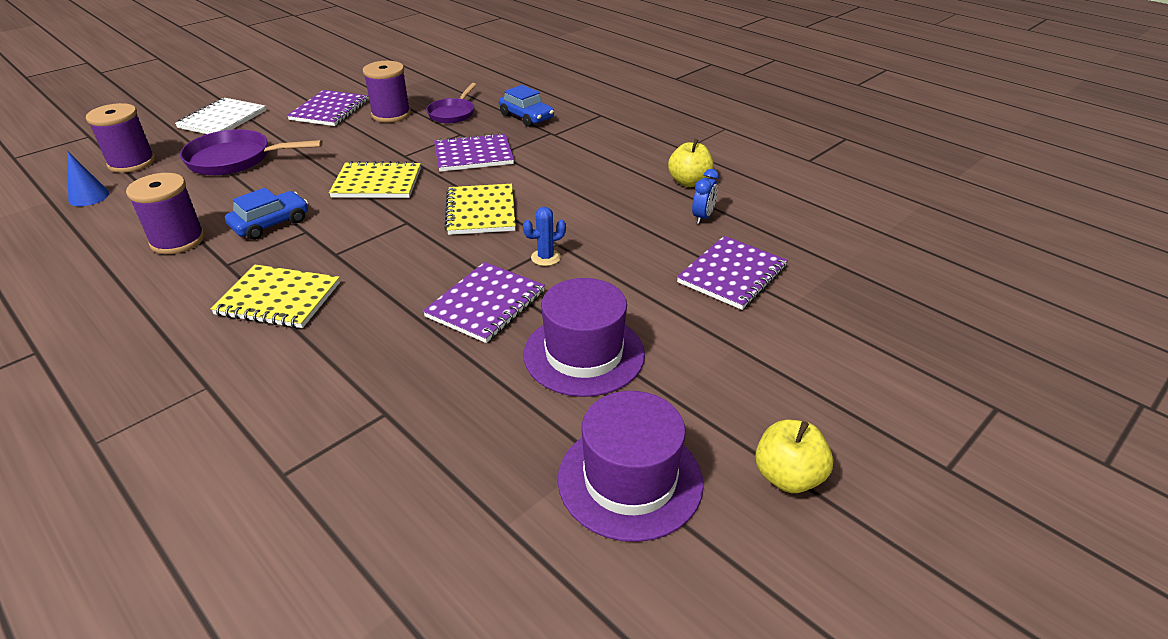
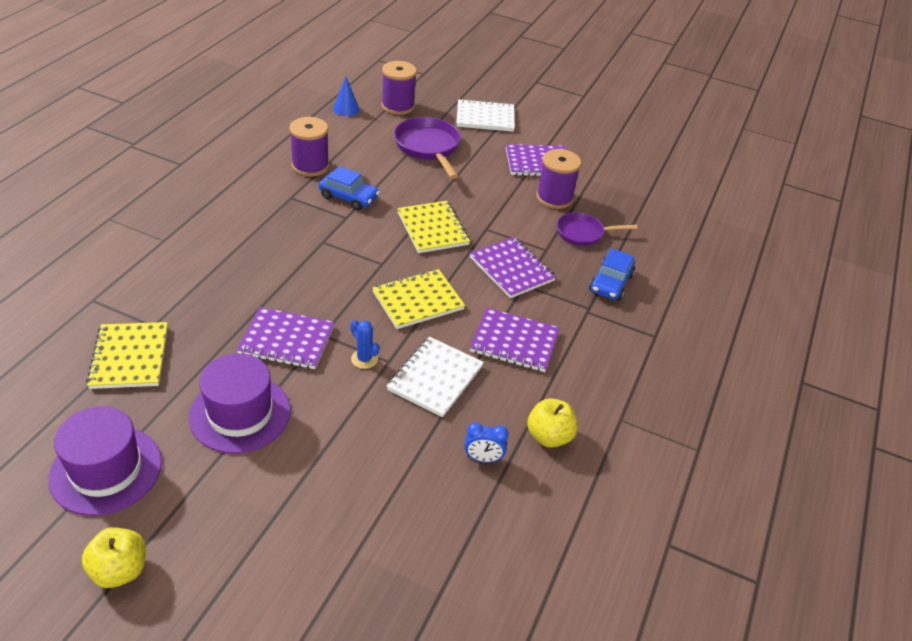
camera: 65 degrees right, 5 degrees up
yellow notebook [210,264,340,328] -> yellow notebook moved to [86,322,168,389]
purple notebook [677,236,788,310] -> purple notebook moved to [470,308,560,372]
none -> white notebook [387,337,484,417]

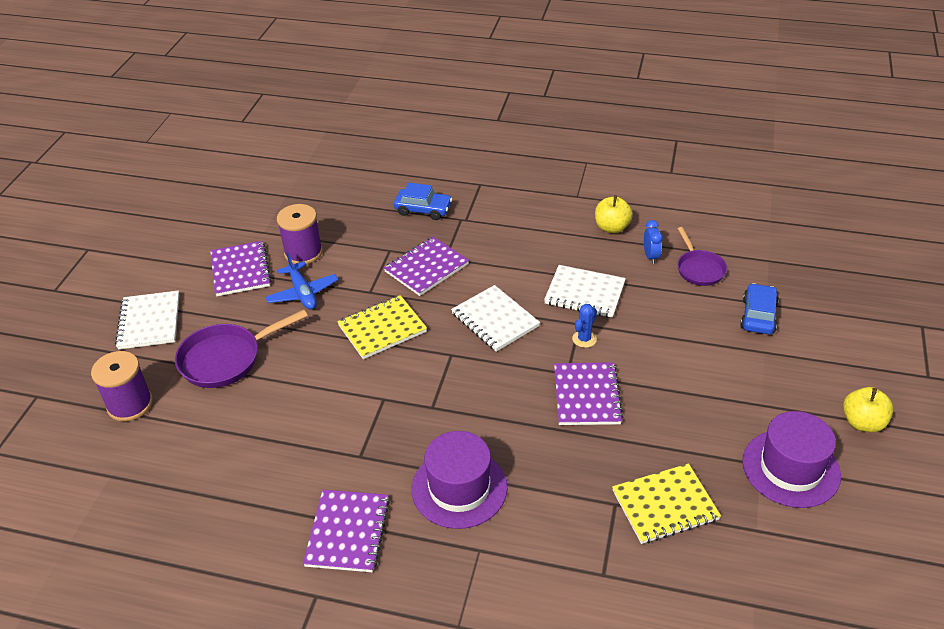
camera: 95 degrees left, 0 degrees up
purple hat [189,353,291,454] -> purple hat moved to [411,431,507,529]
purple spool [289,117,329,177] -> none
blue car [319,166,380,210] -> blue car moved to [740,283,779,334]
blue cone [333,77,360,116] -> none
yellow notebook [372,269,465,329] -> white notebook [451,285,540,352]
purple notebook [470,308,560,372] -> purple notebook moved to [303,490,390,572]
purple pan [557,213,638,246] -> purple pan moved to [677,227,727,286]
none -> blue plane [265,252,338,310]

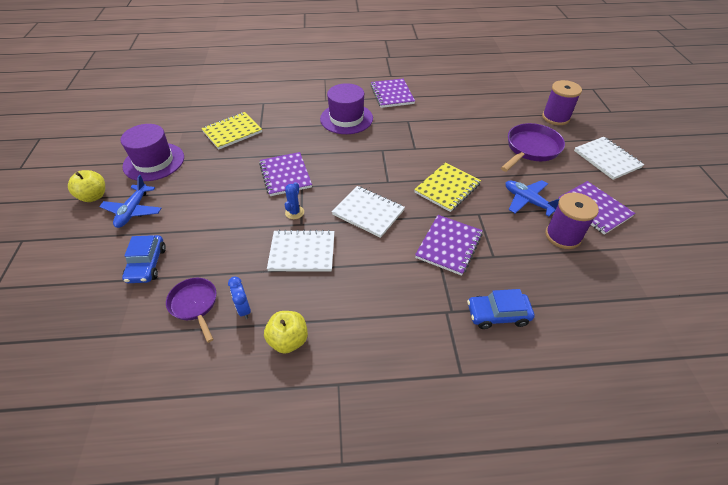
camera: 160 degrees right, 5 degrees up
none -> blue plane [99,175,161,228]

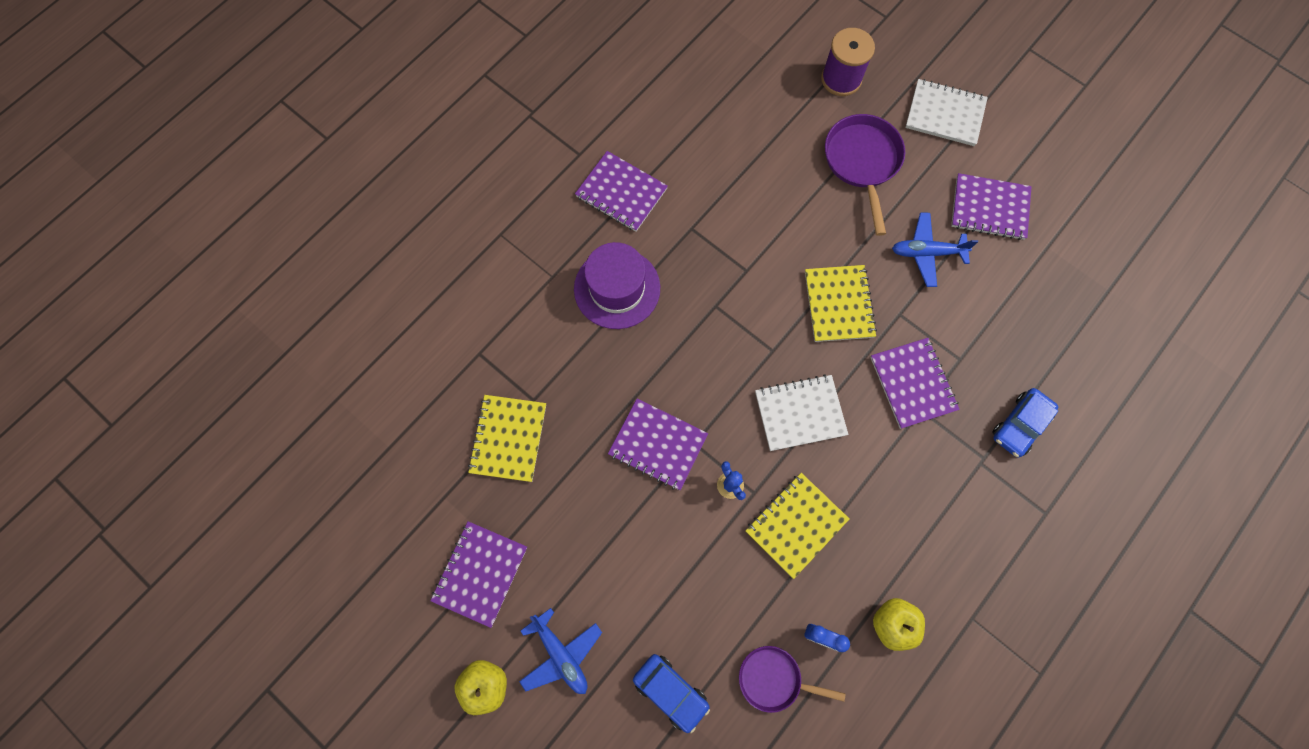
camera: 45 degrees left, 25 degrees up
purple hat [120,124,184,181] -> purple notebook [430,521,527,628]
white notebook [267,230,334,272] -> yellow notebook [745,473,849,579]
purple spool [545,192,599,249] -> none

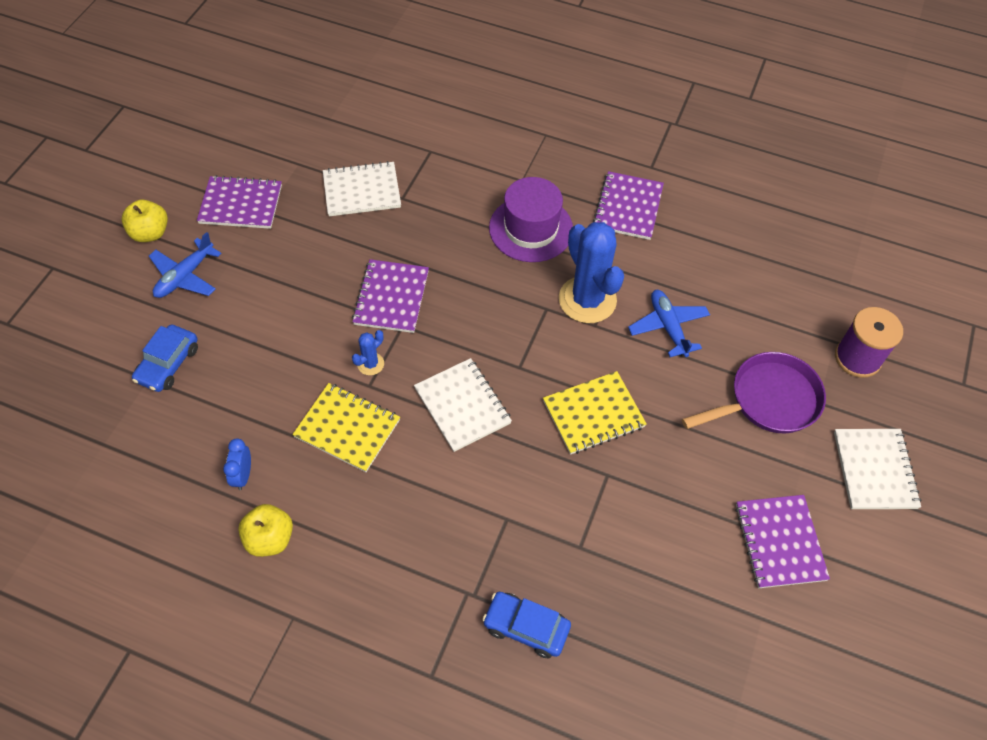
camera: 70 degrees right, 15 degrees down
yellow notebook [468,395,546,482] -> white notebook [323,161,401,216]
purple pan [739,646,845,713] -> none
purple notebook [870,338,960,429] -> none
blue plane [892,213,978,287] -> blue plane moved to [628,290,710,357]
none -> blue cactus [559,222,624,323]

